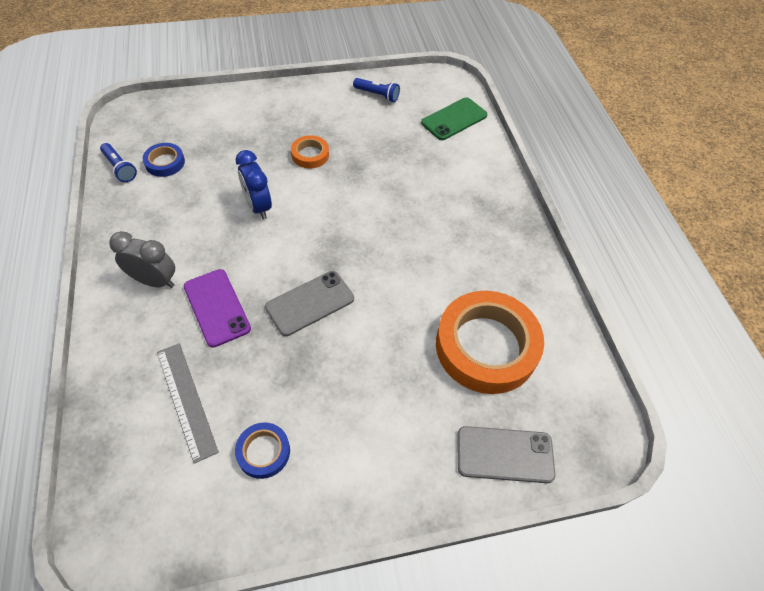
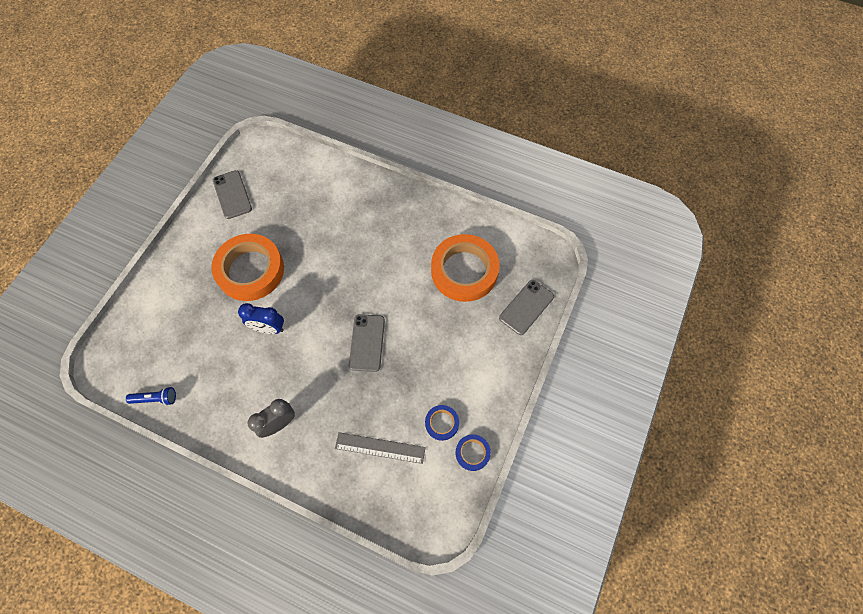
camera: 50 degrees left, 10 degrees up
blue tape [142,143,185,177] -> blue tape moved to [455,434,491,471]
purple phone [184,269,251,348] -> none
orange tape [291,135,329,168] -> orange tape [211,234,284,301], size x2.20
blue flashlight [353,78,400,102] -> grey phone [213,170,252,219]
green phone [421,97,487,140] -> none

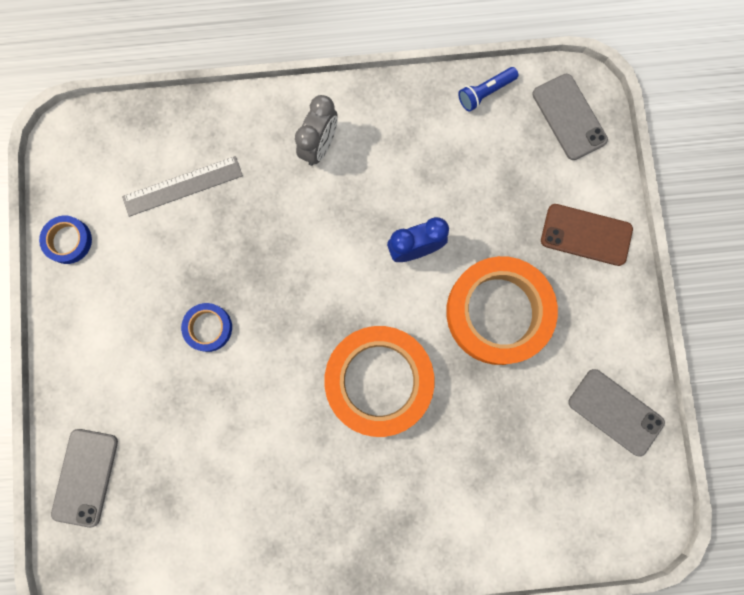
camera: 150 degrees right, 15 degrees up
grey phone [349,314,385,372] -> grey phone moved to [532,74,608,160]
blue tape [425,405,459,441] -> blue tape moved to [181,303,232,352]
orange tape [431,234,500,302] -> orange tape moved to [324,326,434,437]
none -> brown phone [541,204,633,266]

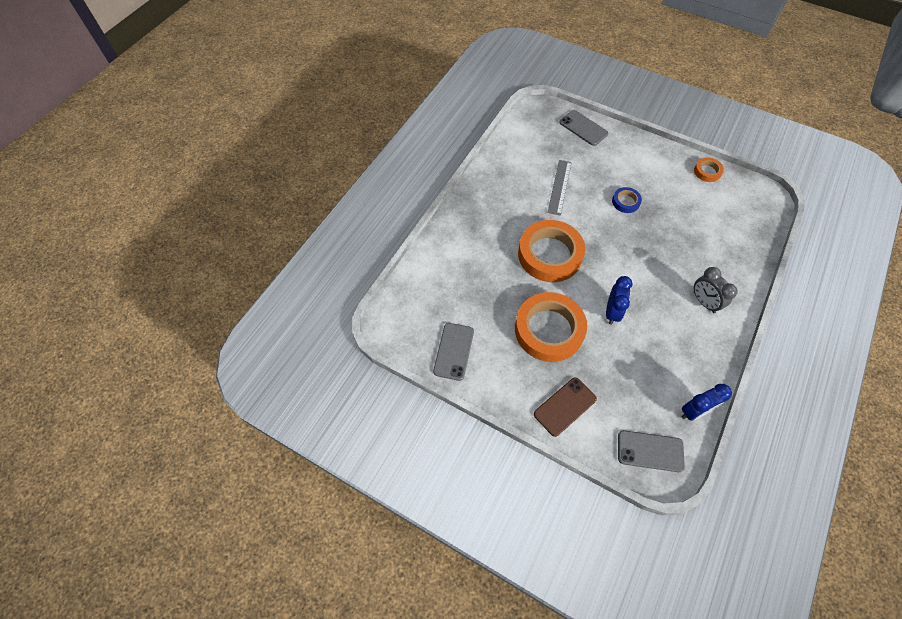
camera: 125 degrees right, 20 degrees down
blue tape [39,216,92,264] -> orange tape [694,157,724,182]
grey ruler [122,156,243,217] -> grey ruler moved to [548,160,572,216]
blue flashlight [458,67,518,112] -> blue clock [681,384,732,421]
grey phone [568,369,665,457] -> grey phone turned 60 degrees counterclockwise [433,323,474,381]

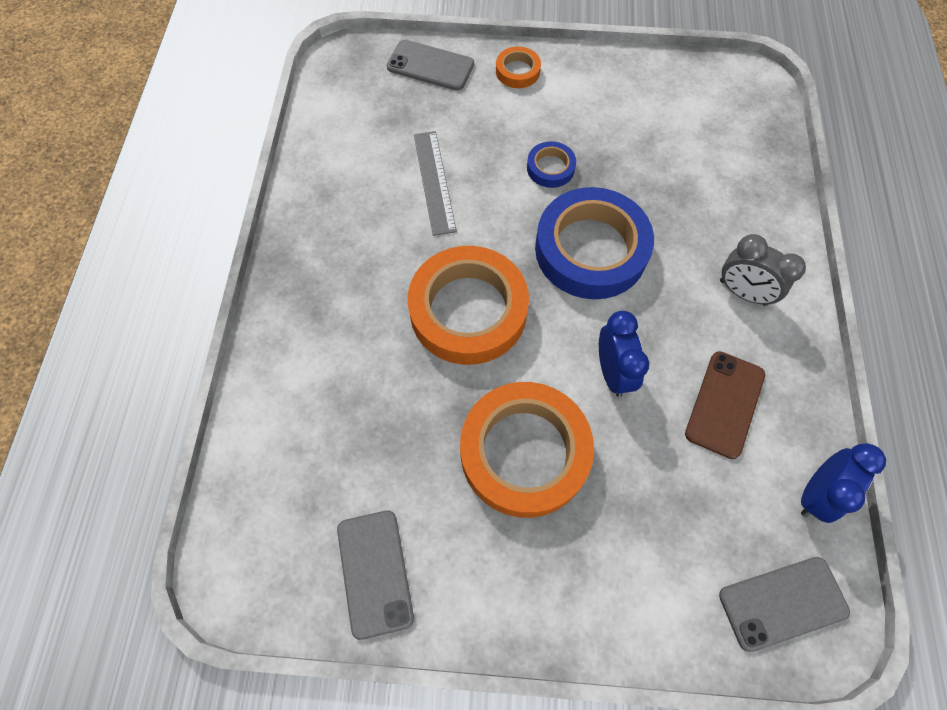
camera: 25 degrees left, 5 degrees up
brown phone [534,377,597,437] -> brown phone moved to [685,351,765,459]
orange tape [694,157,724,182] -> orange tape moved to [496,47,541,88]
none -> blue tape [535,187,654,299]

